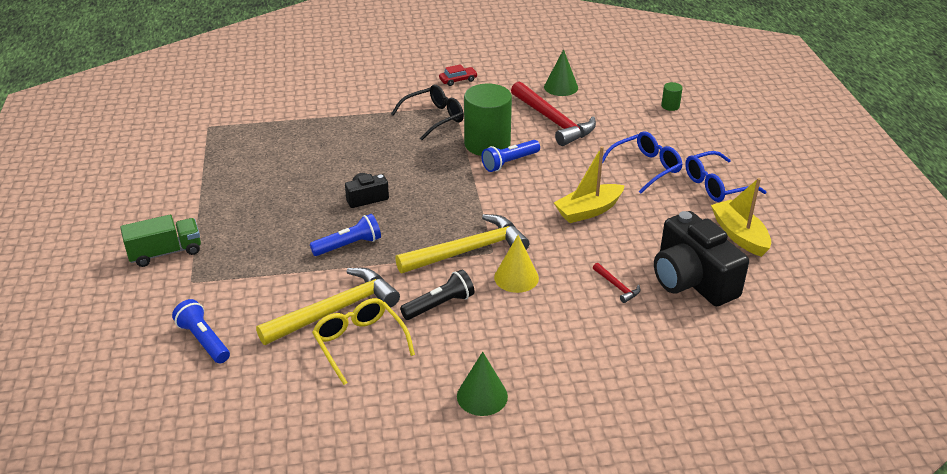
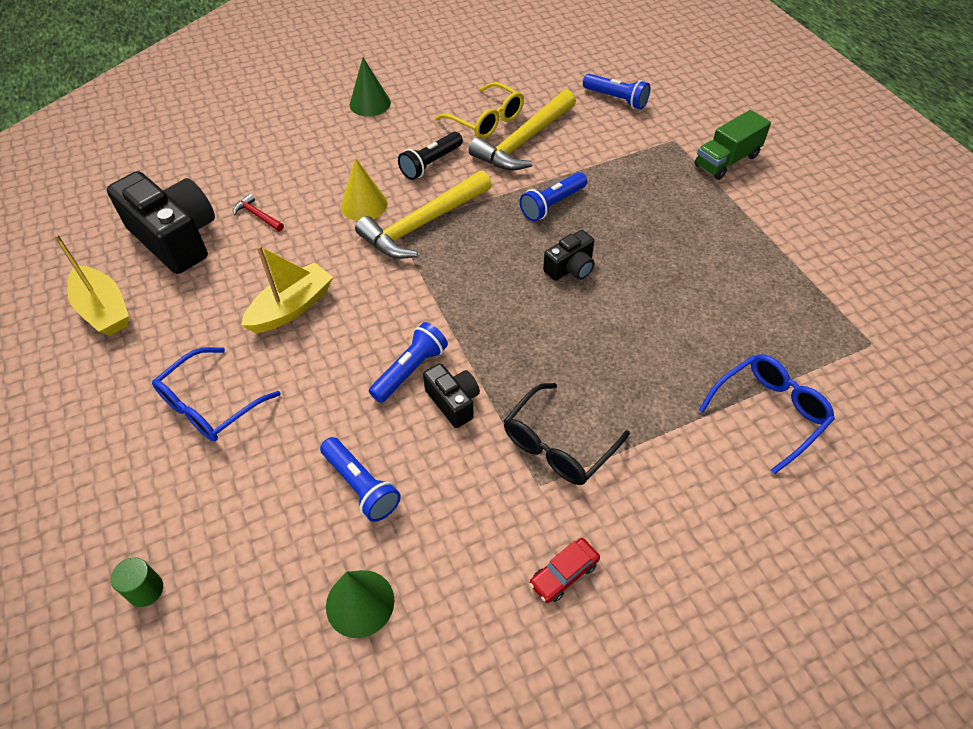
camera: 165 degrees right, 15 degrees up
green cylinder [464,84,512,156] -> black camera [423,363,480,428]
red hammer [511,81,596,146] -> blue flashlight [320,437,401,522]
blue glasses [685,151,767,202] -> blue glasses moved to [699,354,835,475]

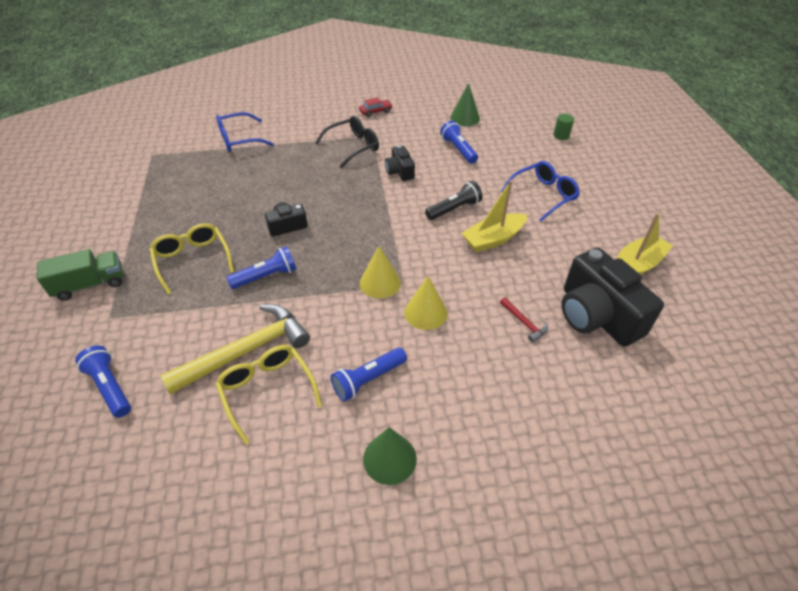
camera: 165 degrees left, 5 degrees down
yellow boat [54,234,129,336] -> yellow boat turned 75 degrees clockwise [617,213,673,275]
yellow hammer [355,171,492,259] -> yellow cone [360,246,401,298]
blue flashlight [369,322,448,403] -> blue flashlight moved to [331,348,407,402]
black flashlight [398,132,463,180] -> black flashlight moved to [425,181,483,220]
none -> yellow glasses [149,223,234,294]

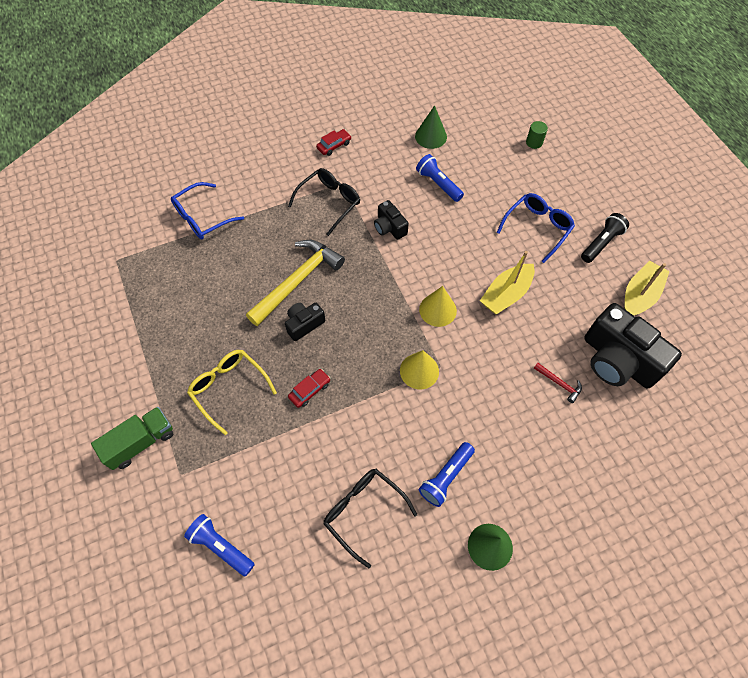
camera: 15 degrees left, 15 degrees up
yellow hammer [160,304,310,394] -> yellow hammer moved to [246,240,345,326]
yellow glasses [216,345,322,445] -> black glasses [323,469,417,568]
blue flashlight [226,246,296,289] -> red car [288,369,330,408]
yellow cone [404,276,448,330] -> yellow cone moved to [419,286,457,327]
black flashlight [425,181,483,220] -> black flashlight moved to [581,213,629,263]

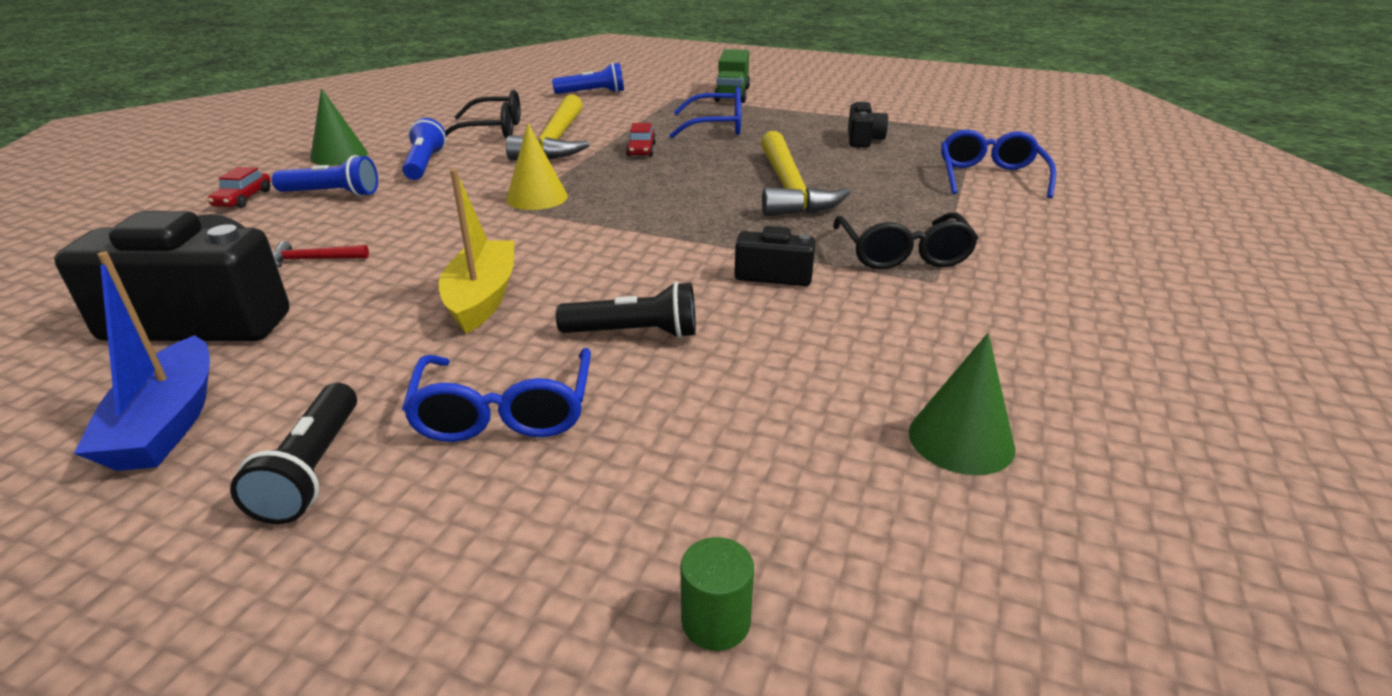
camera: 135 degrees right, 30 degrees down
yellow glasses [187,350,277,435] -> blue glasses [669,87,741,138]
black camera [285,303,325,341] -> black camera moved to [848,102,888,147]
red car [316,129,351,156] -> red car moved to [208,167,271,208]
blue flashlight [416,154,464,202] -> blue flashlight moved to [272,155,378,197]
yellow cone [419,286,457,327] -> none
yellow boat [625,261,670,316] -> blue boat [74,251,210,471]
none -> yellow hammer [506,95,589,160]
none -> black flashlight [556,282,696,338]

